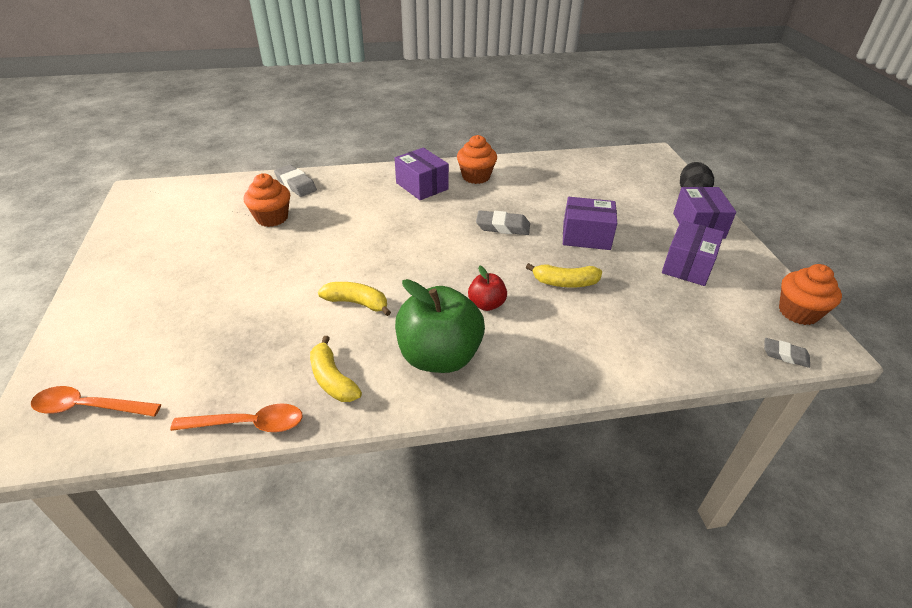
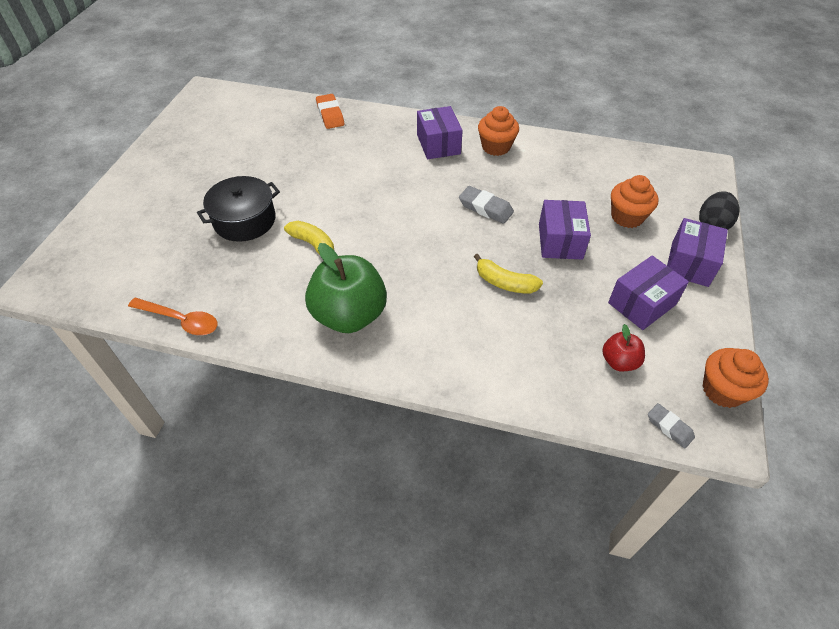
camera: 25 degrees right, 10 degrees up
orange spoon [31,386,161,417] -> none
orange cupcake [244,174,290,227] -> orange cupcake moved to [611,175,659,228]
grey eraser [274,165,317,197] -> orange eraser [316,94,344,129]
yellow banana [310,336,362,402] -> none
red apple [468,265,507,311] -> red apple moved to [602,324,645,371]
purple box [563,197,617,250] -> purple box turned 60 degrees clockwise [539,200,591,259]
none -> black pot [197,176,280,242]

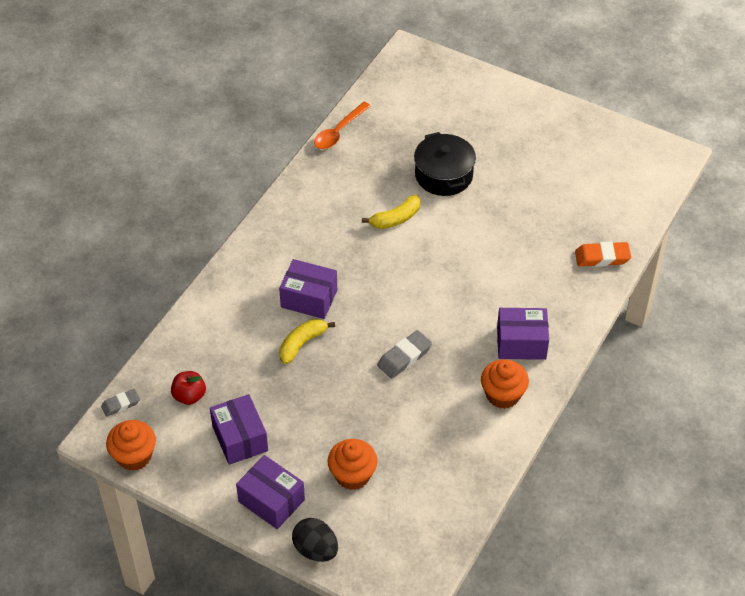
camera: 105 degrees right, 0 degrees up
green apple [305,243,387,333] -> none
purple box [539,200,591,259] -> purple box moved to [279,259,337,319]

